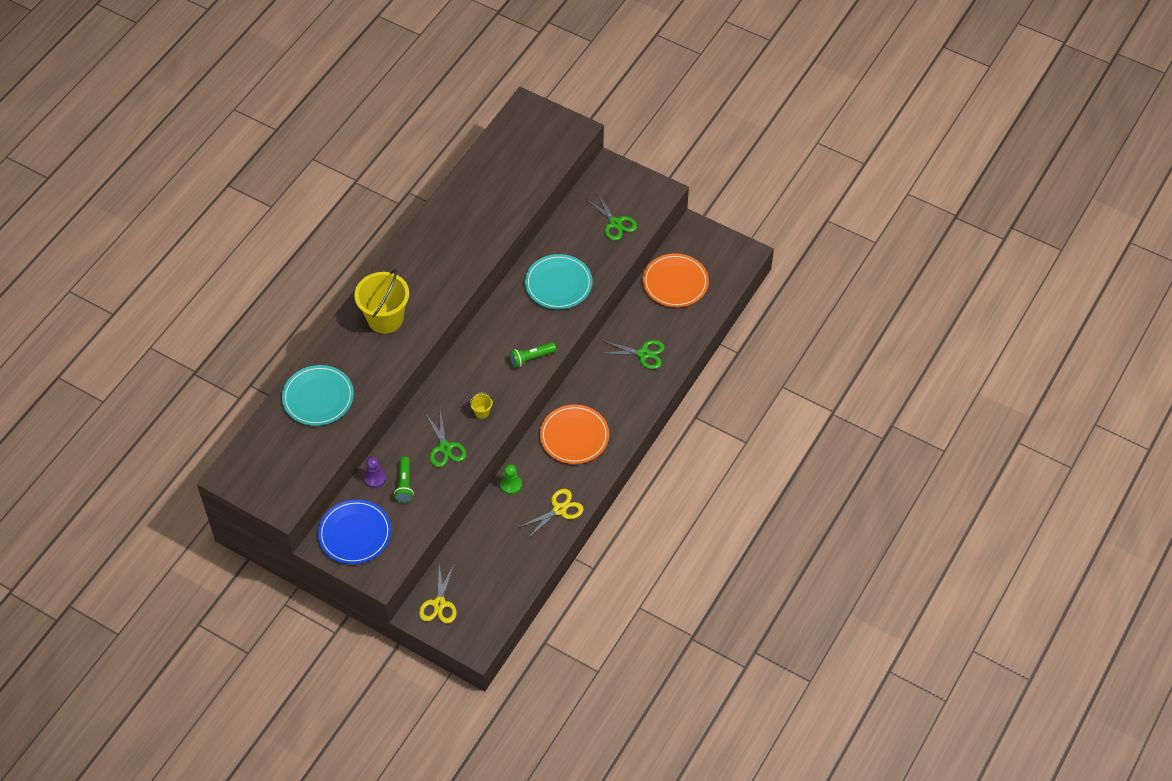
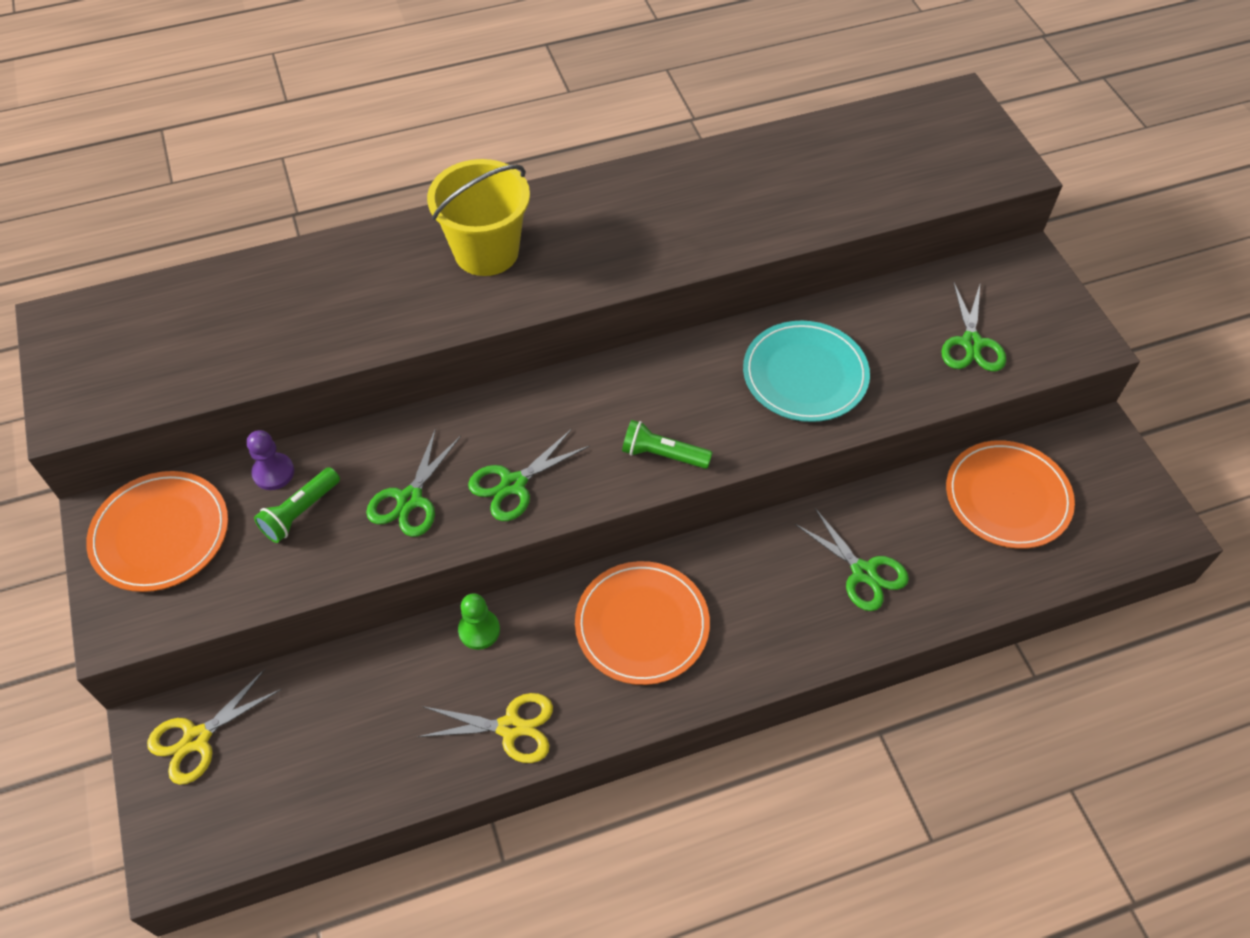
camera: 40 degrees right, 0 degrees up
turquoise plate [282,365,354,426] -> none
blue plate [318,500,391,564] -> orange plate [86,471,228,592]
yellow bucket [470,392,493,419] -> green scissors [468,429,590,521]

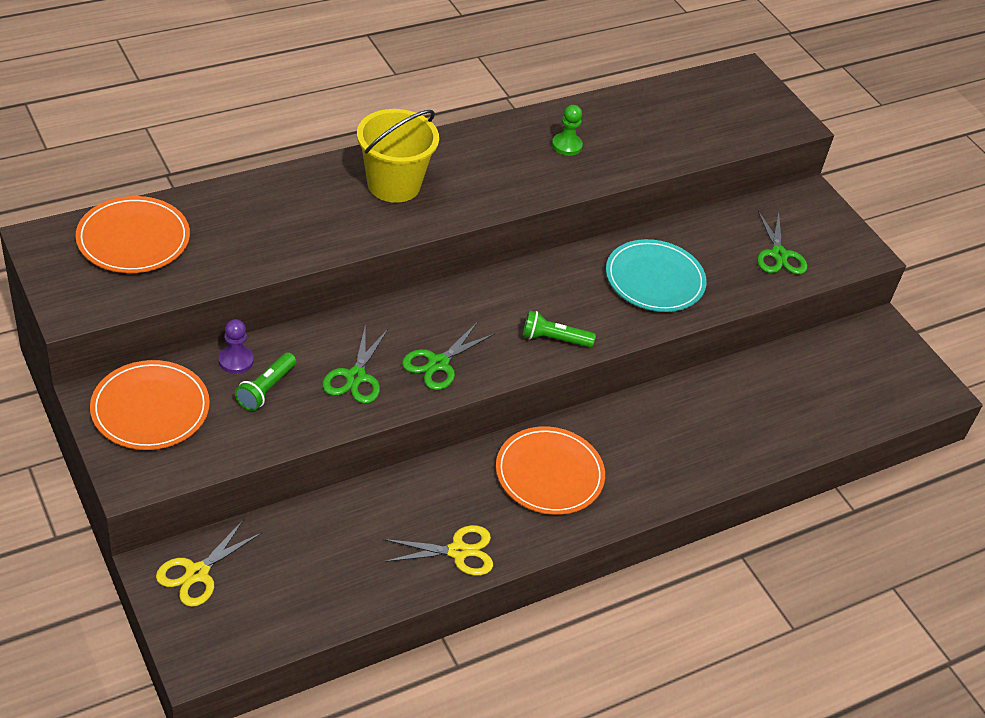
camera: 15 degrees left, 10 degrees down
green pawn [458,593,500,650] -> green pawn moved to [552,105,583,156]
green scissors [795,508,909,611] -> none
orange plate [946,440,1075,549] -> orange plate moved to [76,196,190,273]

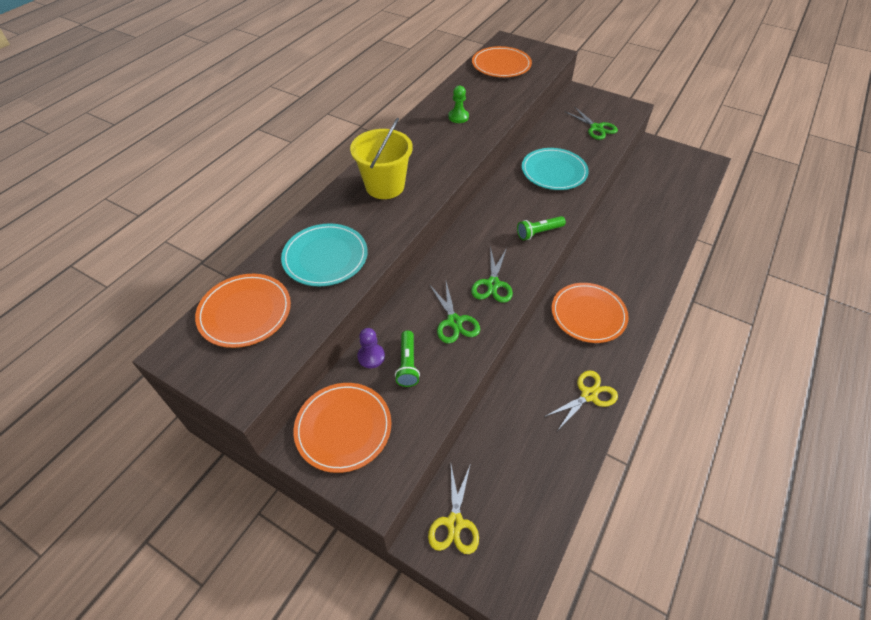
camera: 25 degrees left, 5 degrees up
none -> turquoise plate [281,223,368,286]
none -> orange plate [472,46,532,77]

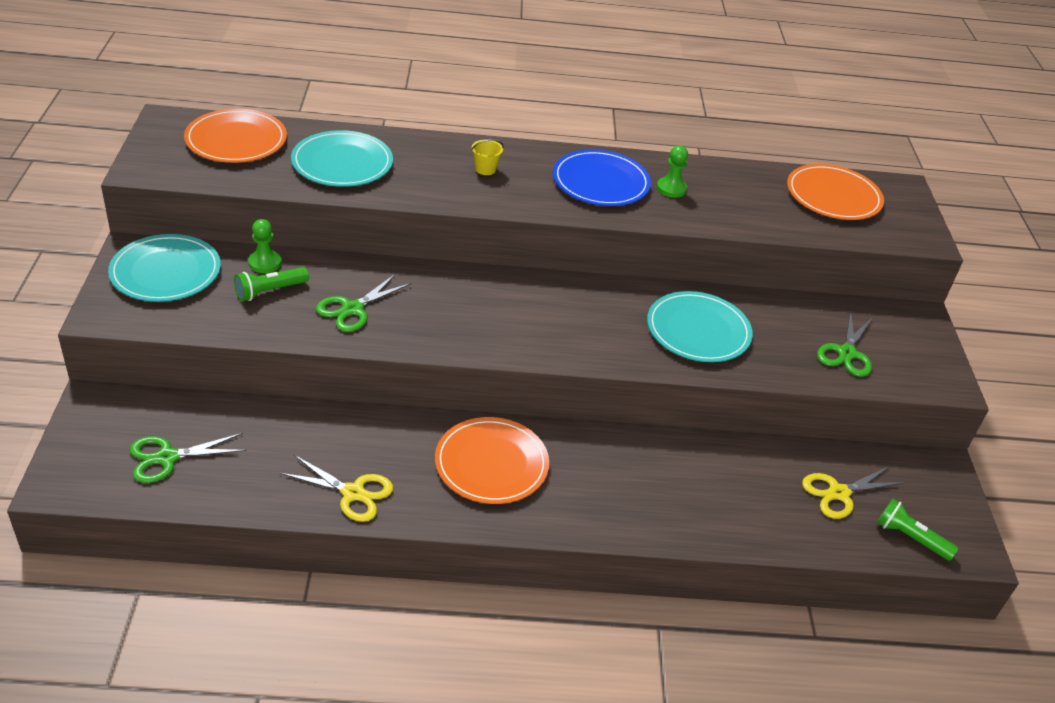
camera: 55 degrees right, 10 degrees down
orange plate [294,383,391,473] -> turquoise plate [108,234,221,302]
yellow bucket [350,118,413,199] -> yellow bucket [471,139,504,175], size x0.41
purple pawn [357,328,385,368] -> green pawn [248,219,281,273]
yellow scissors [428,465,479,554] -> yellow scissors moved to [802,466,905,519]
green scissors [471,247,513,303] -> green scissors moved to [130,433,247,483]
green flashlight [517,216,566,240] -> green flashlight moved to [877,499,958,561]
none -> blue plate [553,150,651,206]

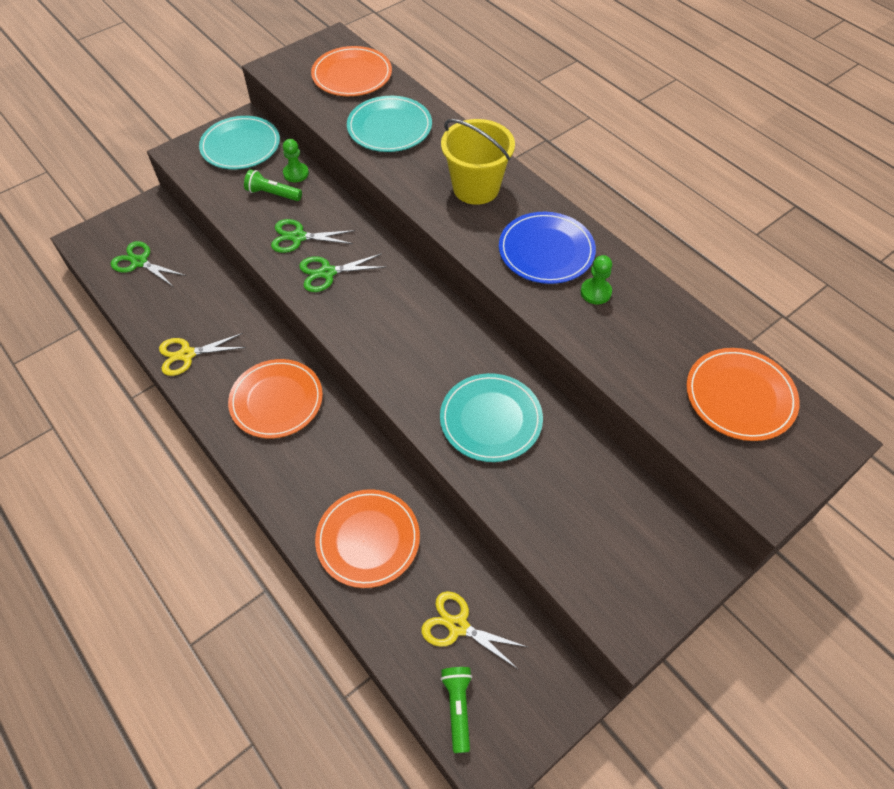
camera: 55 degrees right, 15 degrees up
yellow scissors [280,455,393,522] -> yellow scissors turned 90 degrees clockwise [159,333,246,376]
yellow bucket [471,139,504,175] -> yellow bucket [441,119,515,205], size x2.44
green scissors [817,311,873,377] -> green scissors moved to [299,253,385,292]
none -> orange plate [315,489,420,588]

